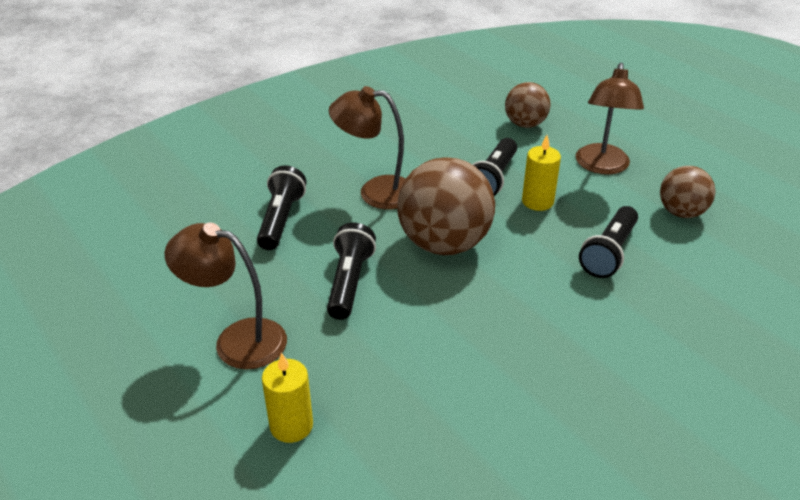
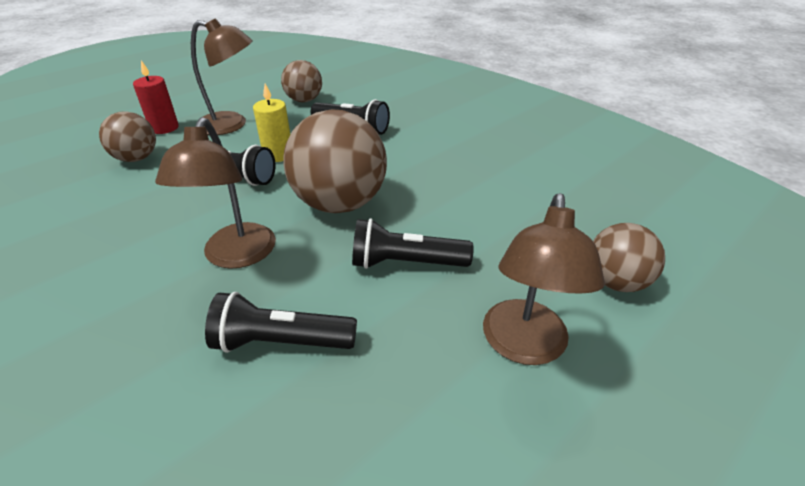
camera: 95 degrees left, 0 degrees up
yellow candle [262,352,313,443] -> brown ball [593,223,665,292]
none -> red candle [133,60,179,134]

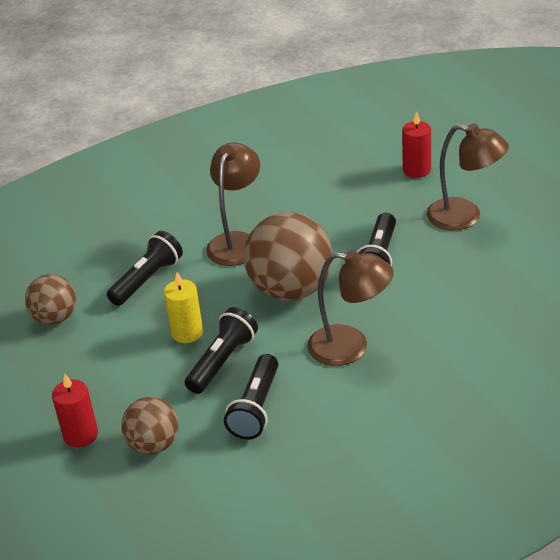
camera: 75 degrees left, 0 degrees up
brown lamp [191,18,253,135] -> brown lamp moved to [206,143,260,266]
black flashlight [205,292,357,353] -> black flashlight moved to [224,354,278,440]
brown ball [593,223,665,292] -> red candle [402,111,431,178]

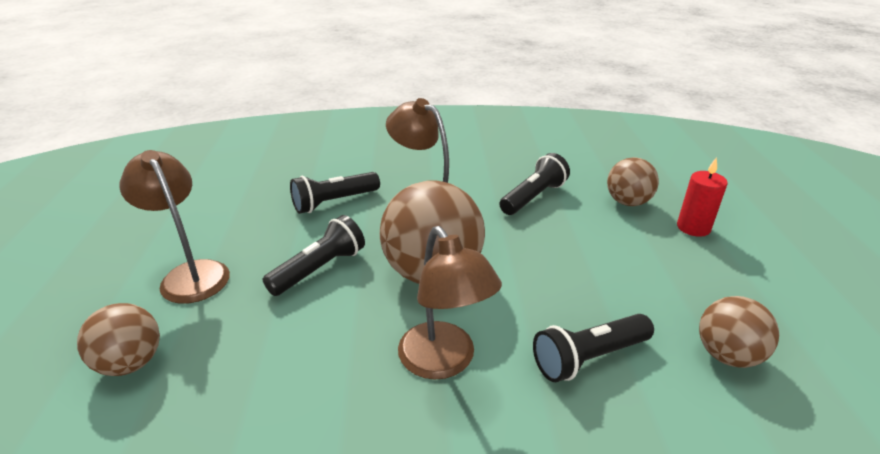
camera: 155 degrees left, 5 degrees down
yellow candle [164,272,203,343] -> none
black flashlight [185,307,258,394] -> black flashlight moved to [290,172,380,214]
brown lamp [206,143,260,266] -> brown lamp turned 75 degrees counterclockwise [398,226,502,380]
red candle [402,111,431,178] -> brown ball [77,303,160,376]

